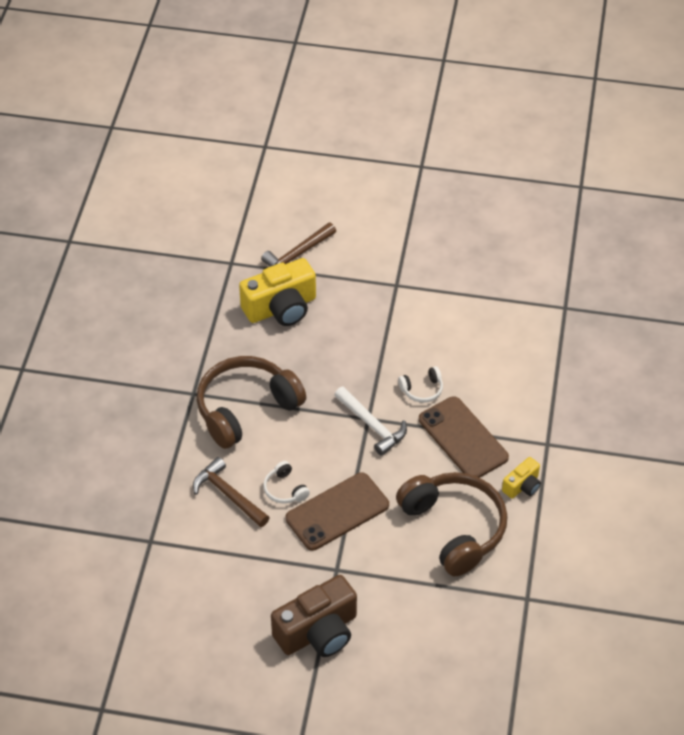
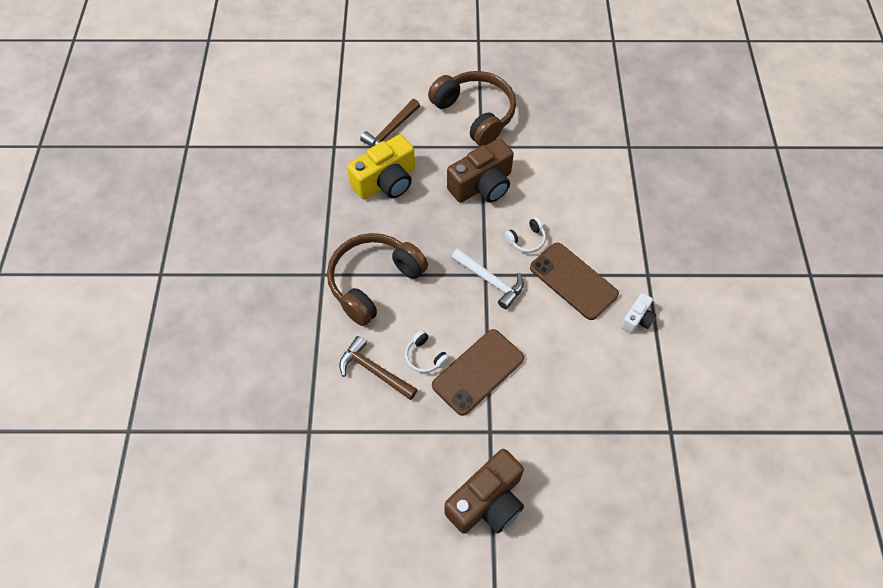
camera: 10 degrees left, 10 degrees up
brown headphones [396,472,508,576] -> brown headphones moved to [428,71,516,146]
yellow camera [502,457,541,499] -> white camera [621,293,656,333]
none -> brown camera [447,138,514,203]

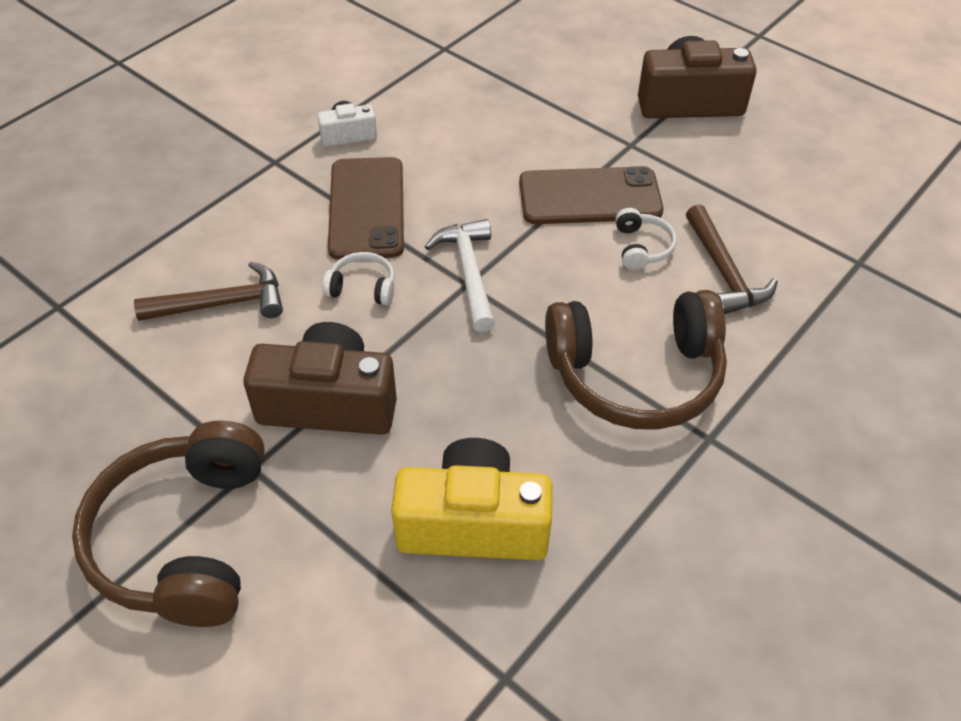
camera: 140 degrees left, 10 degrees down
brown hammer [360,99,420,147] -> brown hammer moved to [134,261,283,321]

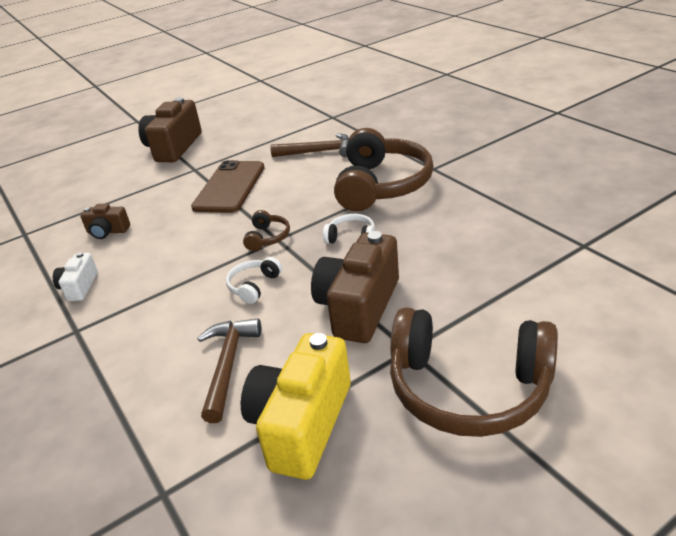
camera: 70 degrees left, 15 degrees down
brown phone [328,157,404,260] -> none
yellow camera [391,438,552,560] -> yellow camera moved to [241,333,351,480]
white hammer [425,219,495,332] -> brown headphones [243,210,290,251]
white headphones [615,208,677,270] -> white headphones moved to [323,214,375,244]
none -> brown camera [80,204,130,239]

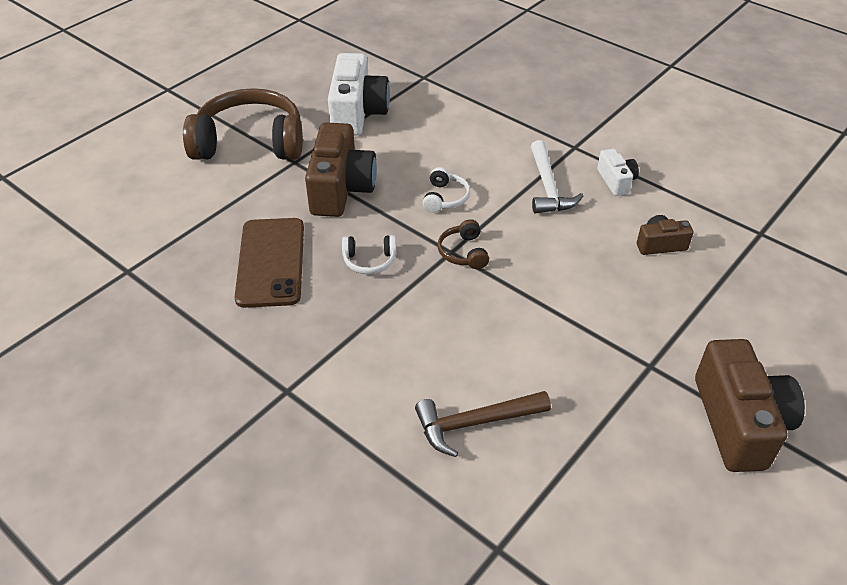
camera: 160 degrees right, 10 degrees up
brown phone [191,160,265,213] -> brown phone moved to [235,218,304,308]
brown hammer [197,318,261,423] -> none
yellow camera [241,333,351,480] -> white camera [328,53,390,136]
brown headphones [334,128,434,211] -> none
none -> white hammer [531,140,583,214]

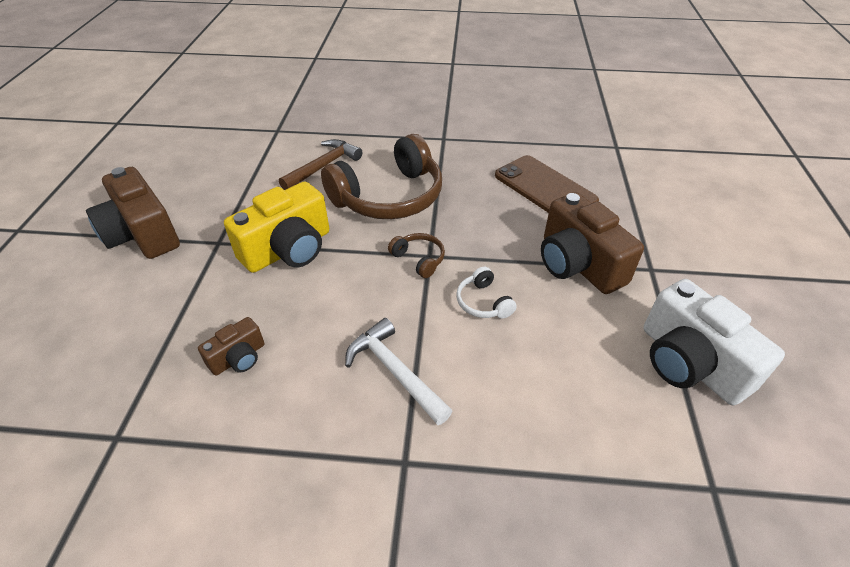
camera: 145 degrees right, 0 degrees up
brown headphones [183,88,303,160] -> brown headphones moved to [321,134,442,219]
white headphones [342,235,396,274] -> none
white camera [597,149,639,196] -> none
none -> yellow camera [224,181,329,273]

